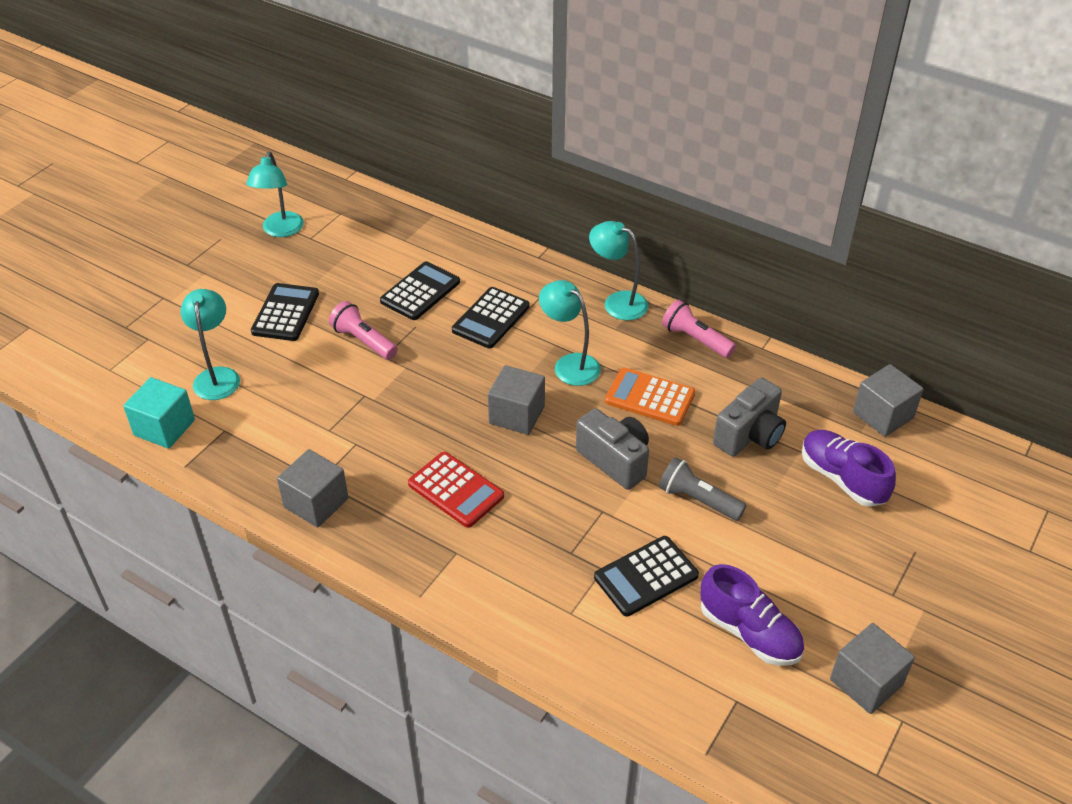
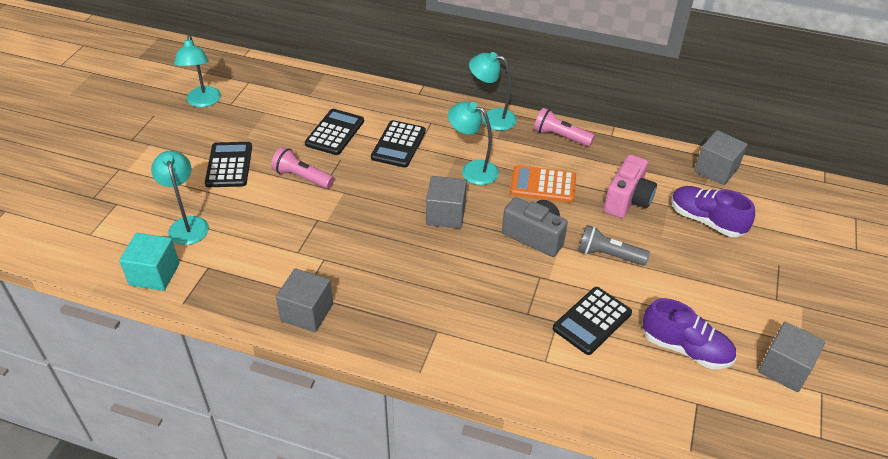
camera: 15 degrees left, 0 degrees up
red calculator [408,452,504,528] -> none
grey camera [713,378,786,457] -> pink camera [604,154,657,218]

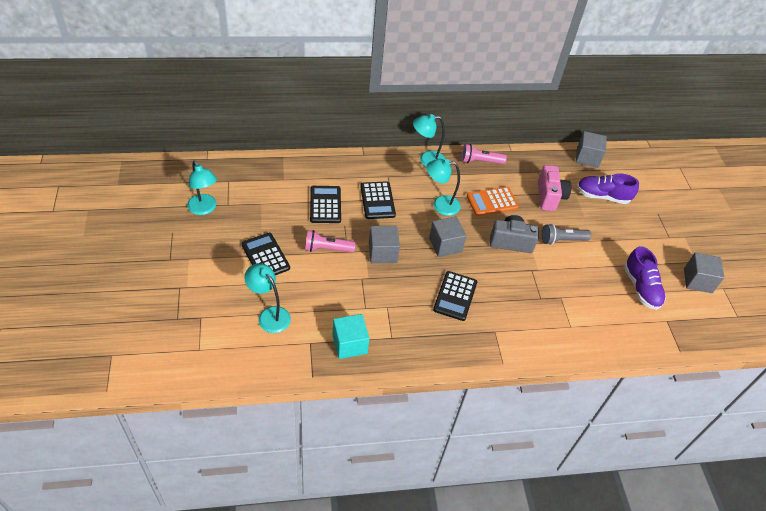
camera: 30 degrees left, 5 degrees up
turquoise cube [119,233,180,291] -> turquoise cube moved to [332,314,369,359]
grey cube [276,268,333,332] -> grey cube moved to [369,226,400,263]
black calculator [553,287,632,355] -> black calculator moved to [433,271,477,321]
purple shoe [643,298,736,369] -> purple shoe turned 75 degrees clockwise [624,246,666,310]

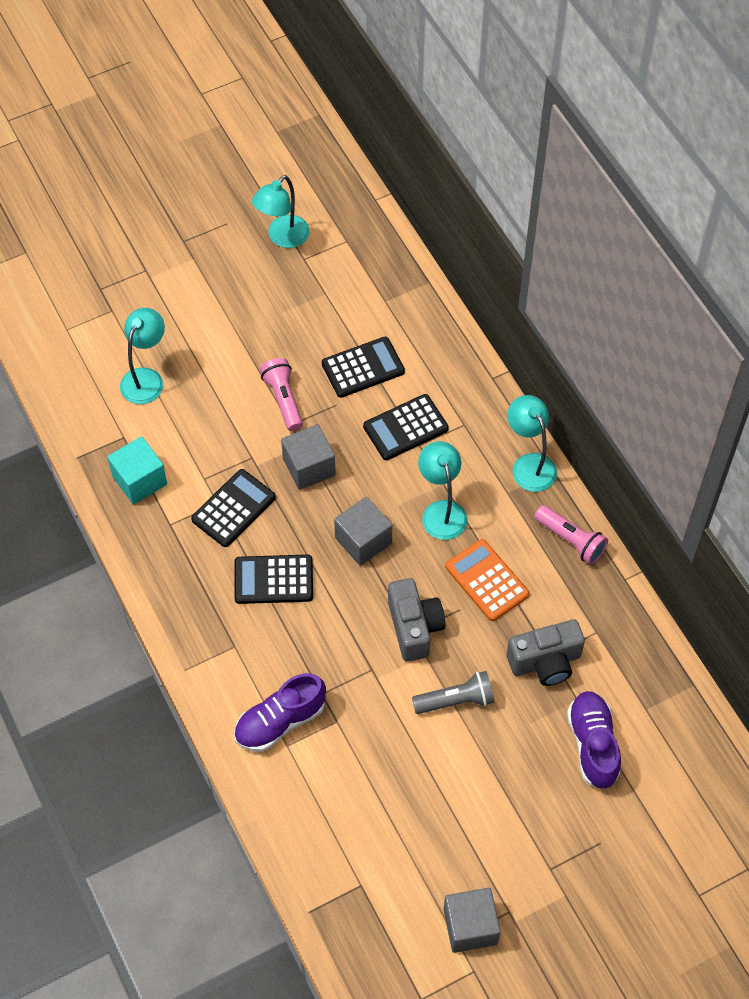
camera: 75 degrees right, 10 degrees up
black calculator [242,233,290,275] -> black calculator moved to [191,469,276,547]
pink flashlight [461,144,507,164] -> pink flashlight turned 150 degrees clockwise [534,505,608,565]
pink camera [538,165,571,211] -> grey camera [506,619,585,686]
grey flashlight [542,224,591,245] -> grey flashlight turned 105 degrees clockwise [412,671,494,714]
grey cube [576,131,607,168] -> none
purple shoe [624,246,666,310] -> purple shoe moved to [234,673,326,752]

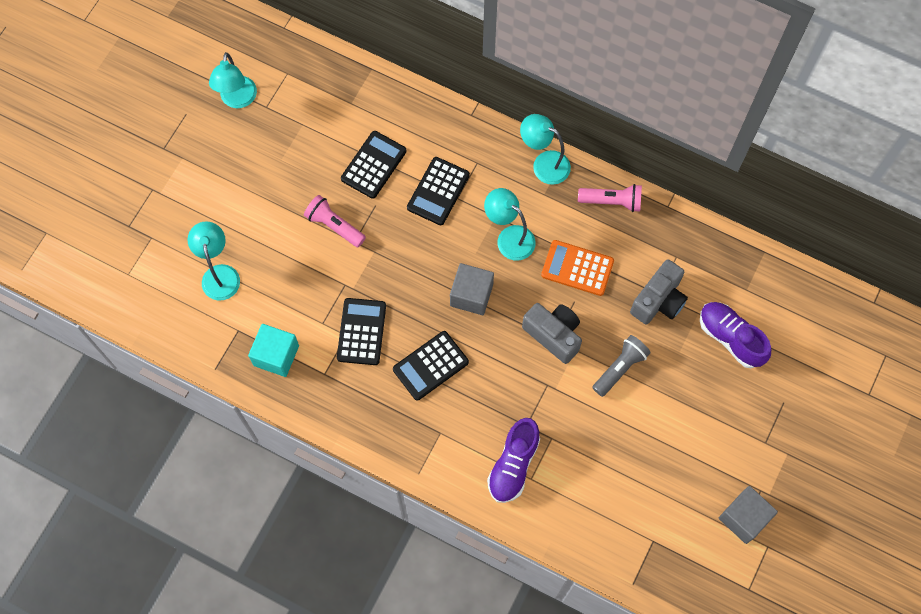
camera: 35 degrees left, 10 degrees up
grey cube [281,424,336,490] -> none

